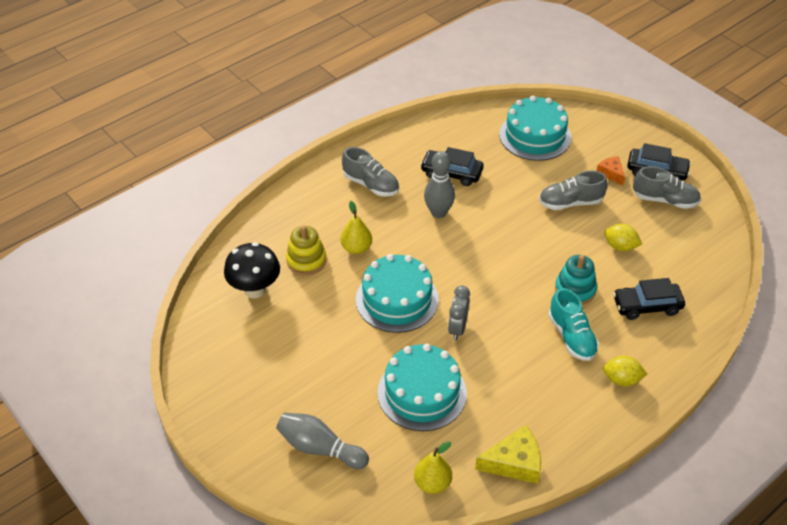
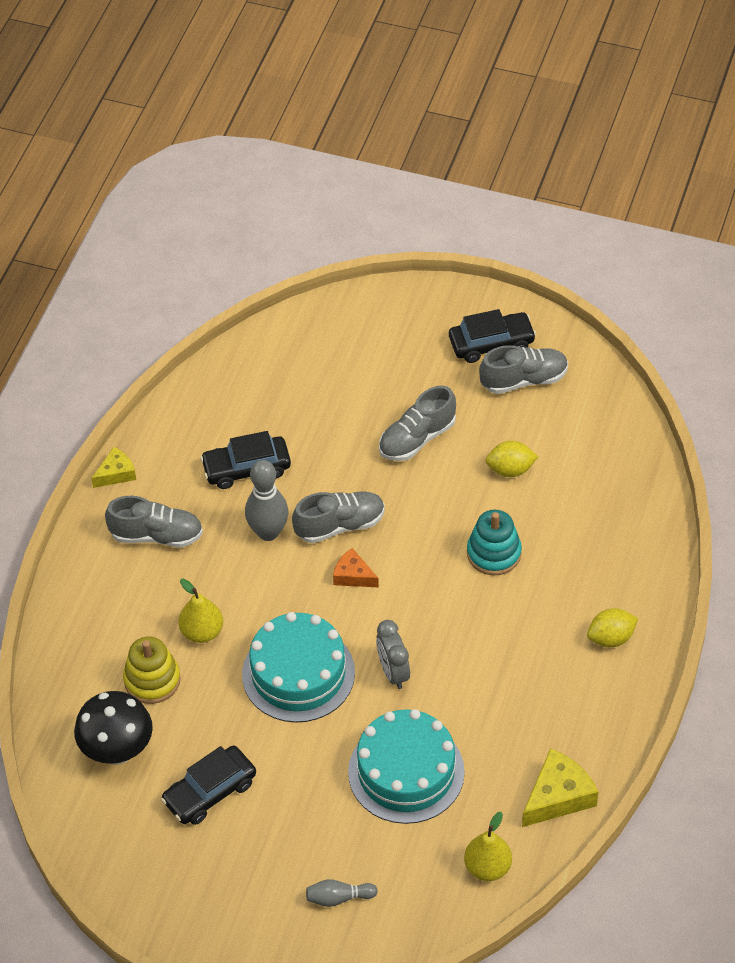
camera: 30 degrees left, 5 degrees up
grey bowling pin [276,412,369,469] -> grey bowling pin [306,879,378,907], size x0.57
turquoise cake [499,96,571,161] -> none
turquoise shoe [548,288,599,361] -> none
orange cheese [597,156,625,185] -> orange cheese moved to [333,548,379,588]
black car [613,278,685,320] -> black car moved to [161,746,256,825]
none -> yellow cheese [91,447,136,488]
none -> grey shoe [292,491,385,543]

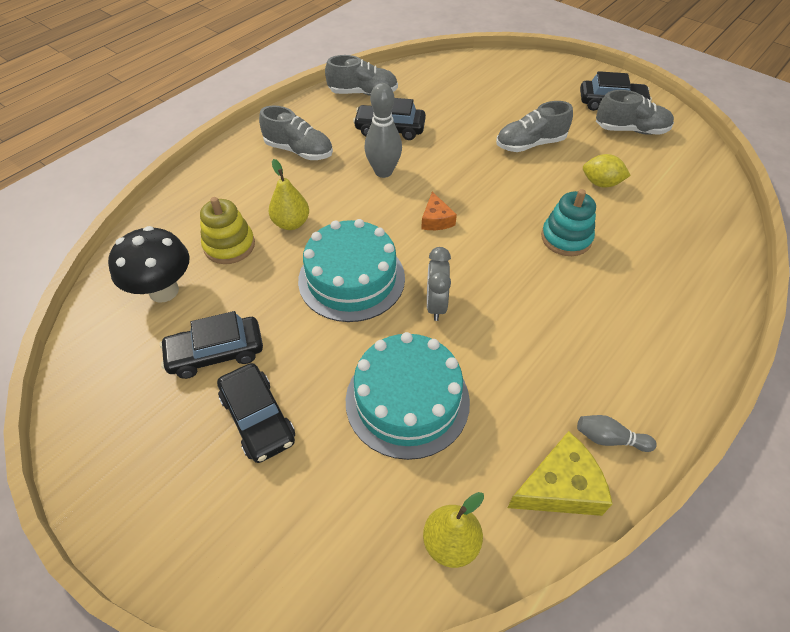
camera: 20 degrees right, 0 degrees up
yellow cheese [91,447,136,488] -> none
grey shoe [292,491,385,543] -> grey shoe moved to [325,55,398,96]
grey bowling pin [306,879,378,907] -> grey bowling pin moved to [577,415,657,452]
orange cheese [333,548,379,588] -> orange cheese turned 150 degrees counterclockwise [421,192,457,230]
yellow lemon [587,608,638,647] -> none
none -> black car [217,363,295,463]

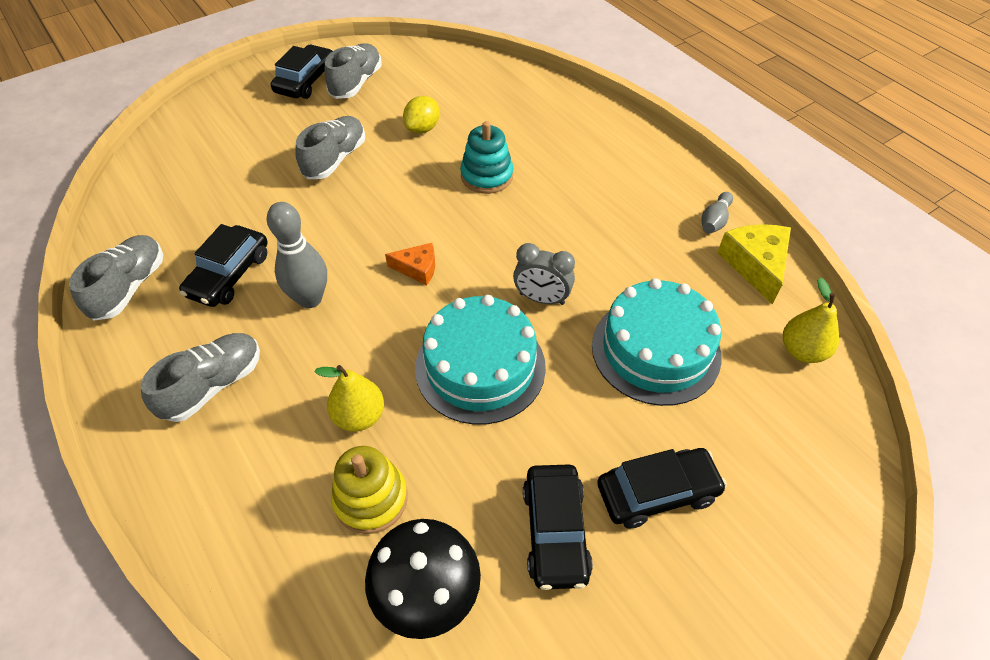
camera: 75 degrees left, 0 degrees up
grey shoe [496,101,573,152] -> grey shoe turned 150 degrees counterclockwise [295,116,365,179]

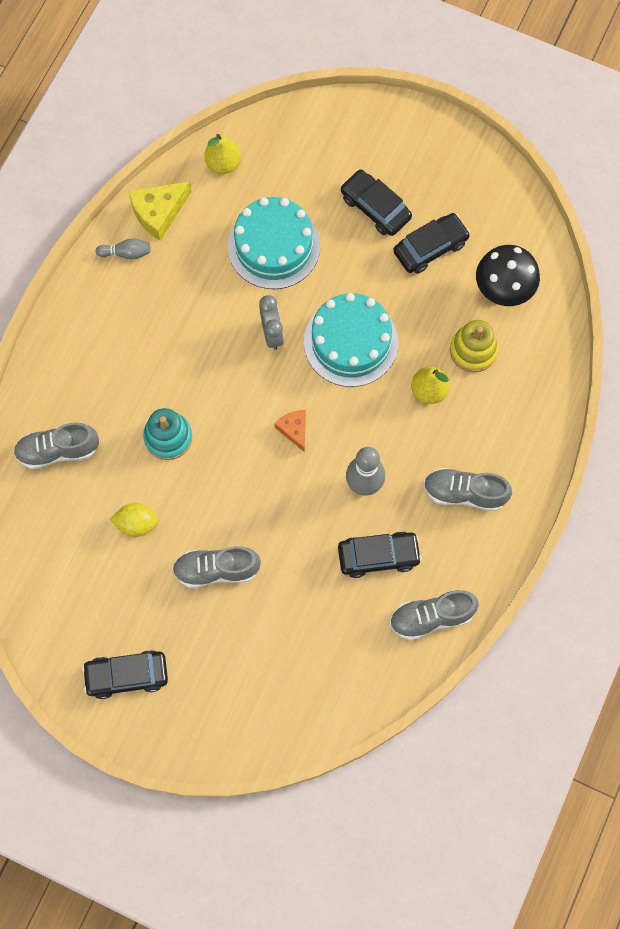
camera: 120 degrees left, 20 degrees up
grey shoe [324,43,382,99] -> grey shoe moved to [13,422,99,469]

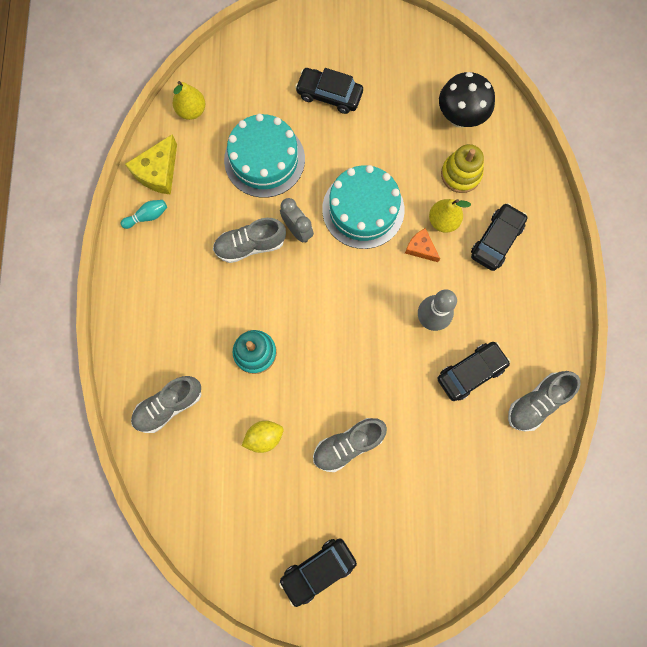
camera: 25 degrees left, 5 degrees up
grey bowling pin [96,238,151,260] -> turquoise bowling pin [121,200,167,229]
orange cheese [274,410,306,452] -> orange cheese moved to [405,228,440,262]
black car [393,213,470,274] -> black car moved to [471,203,527,271]
grey shoe [424,468,512,511] -> grey shoe moved to [213,218,286,263]

